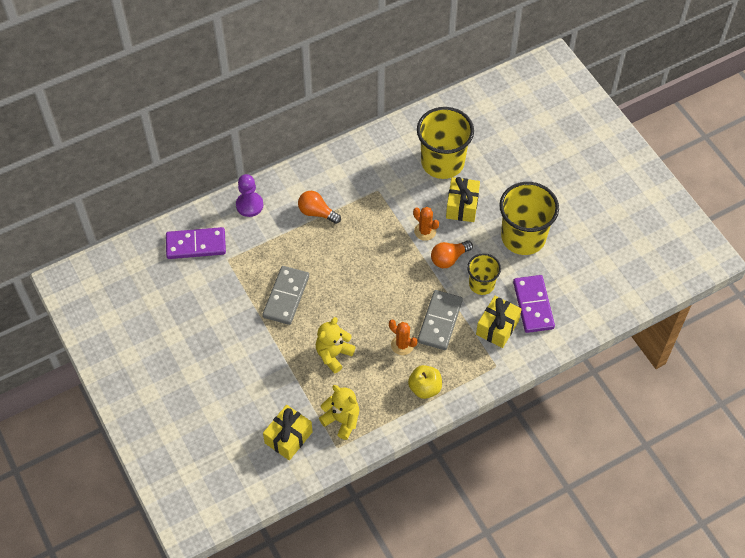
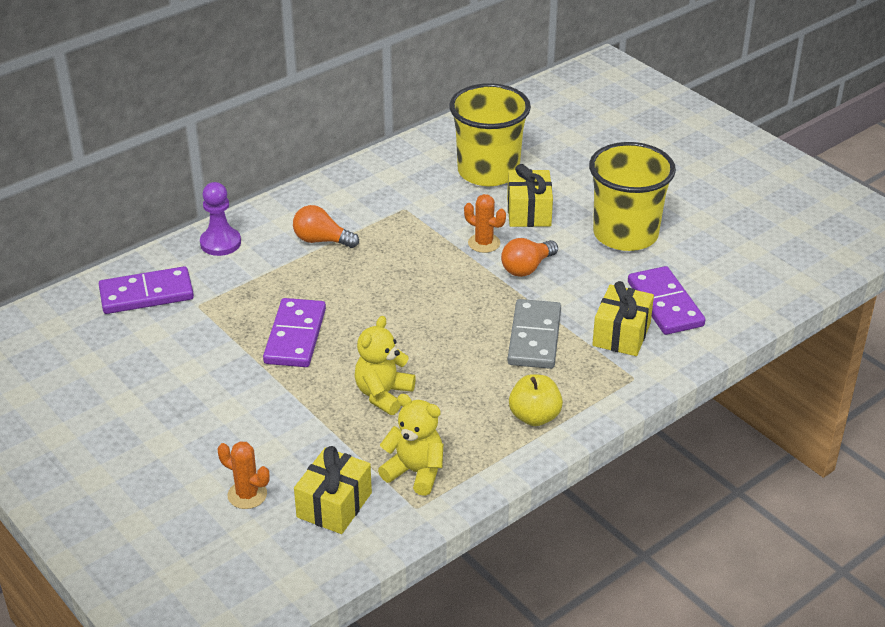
camera: 10 degrees left, 20 degrees down
grey domino [262,266,309,325] -> purple domino [263,298,326,367]
orange cactus [389,319,417,355] -> orange cactus moved to [218,441,270,509]
yellow cup [467,253,501,295] -> none

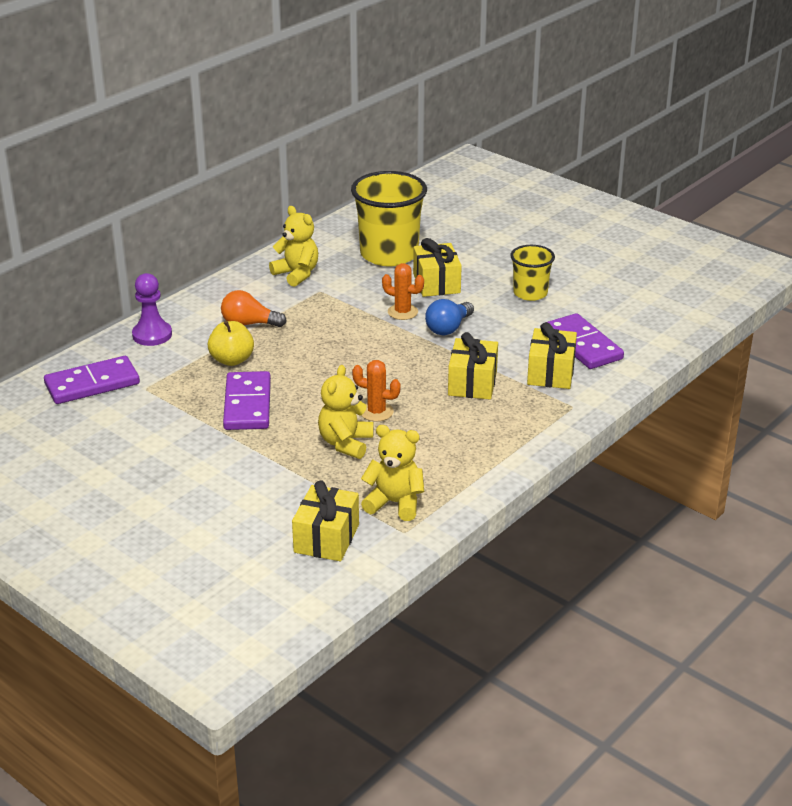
camera: 10 degrees left, 5 degrees down
orange cactus [218,441,270,509] -> orange cactus moved to [352,360,401,422]
orange light bulb [501,238,558,277] -> blue light bulb [425,299,474,335]
grey domino [508,299,561,369] -> yellow gift [448,332,498,399]
yellow apple [509,374,563,426] -> yellow apple moved to [207,321,254,366]
yellow cup [589,142,676,251] -> yellow cup [510,245,555,301], size x0.56
none -> yellow teddy bear [269,206,318,287]

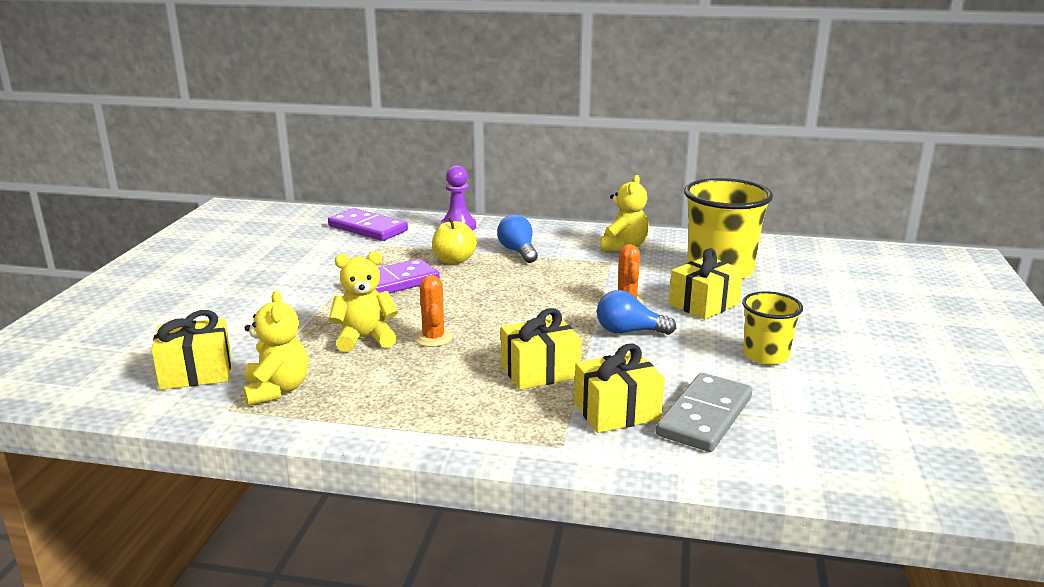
camera: 60 degrees right, 10 degrees down
orange light bulb [221,290,287,327] -> blue light bulb [497,214,538,263]
purple domino [548,313,624,369] -> grey domino [656,373,752,452]

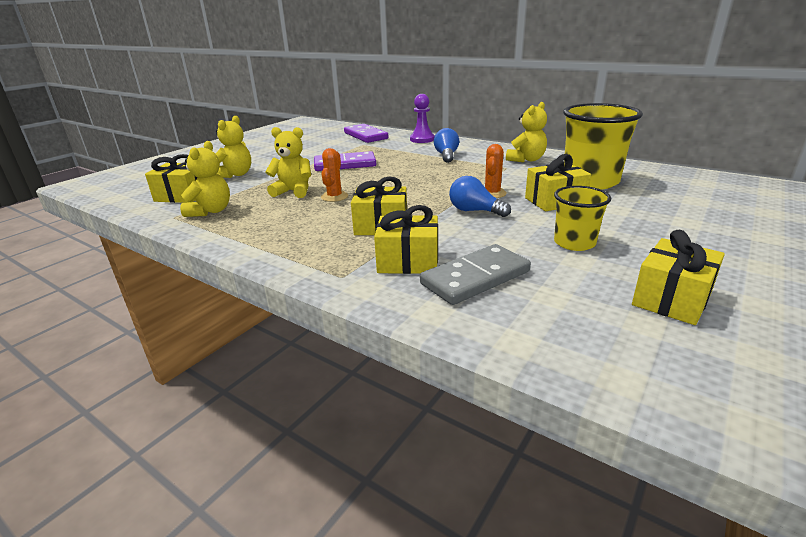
camera: 25 degrees right, 5 degrees up
yellow apple [432,217,477,264] -> none
none -> yellow teddy bear [216,116,251,178]
none -> yellow gift [632,230,725,325]

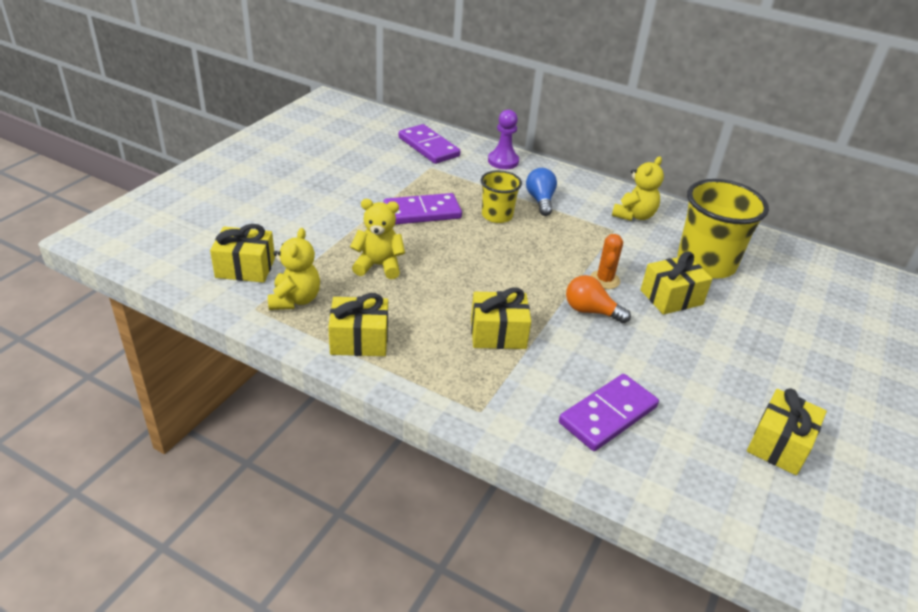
camera: 10 degrees left, 10 degrees up
yellow teddy bear [216,116,251,178] -> none
orange cactus [321,148,348,202] -> none
yellow gift [374,205,438,274] -> yellow gift moved to [328,293,388,356]
grey domino [420,244,531,305] -> purple domino [559,374,659,451]
blue light bulb [449,176,511,217] -> orange light bulb [566,275,631,324]
yellow cup [554,186,611,251] -> yellow cup moved to [481,170,522,223]

